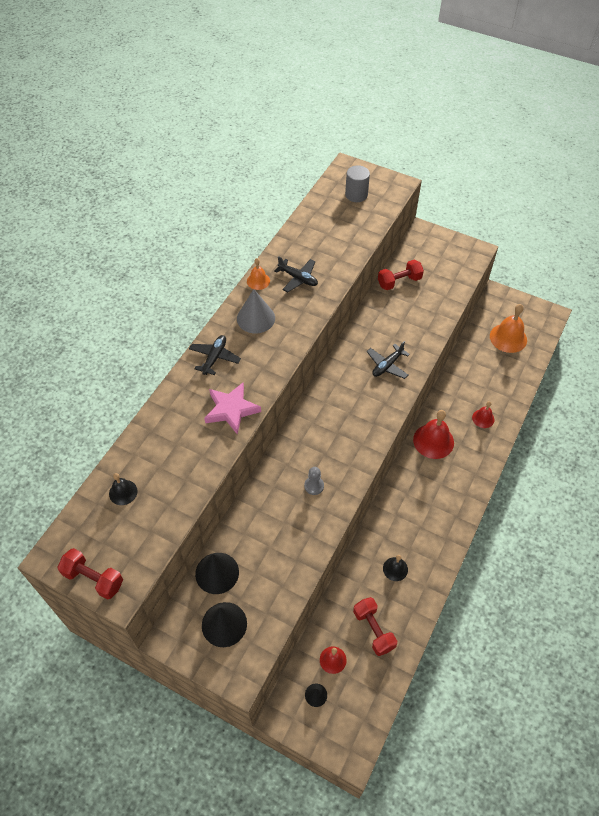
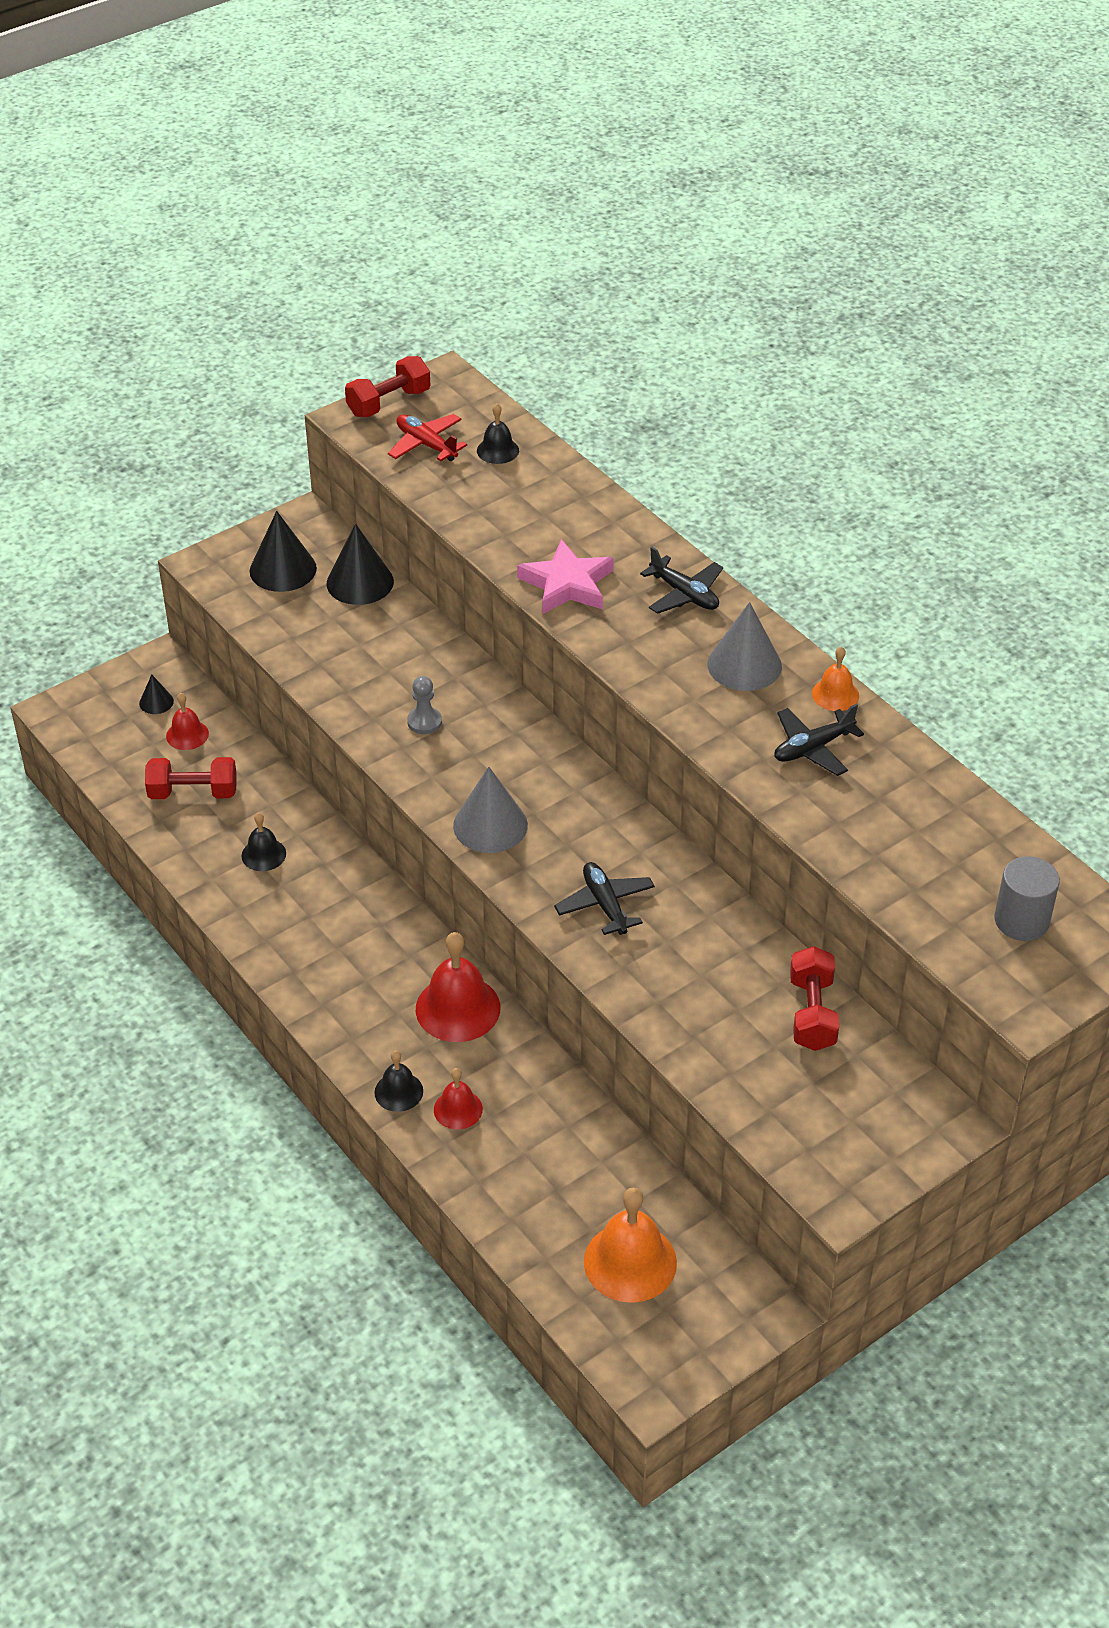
camera: 115 degrees right, 10 degrees down
none -> black bell [374,1050,423,1112]
none -> red plane [388,414,467,461]
none -> grey cone [453,767,528,853]

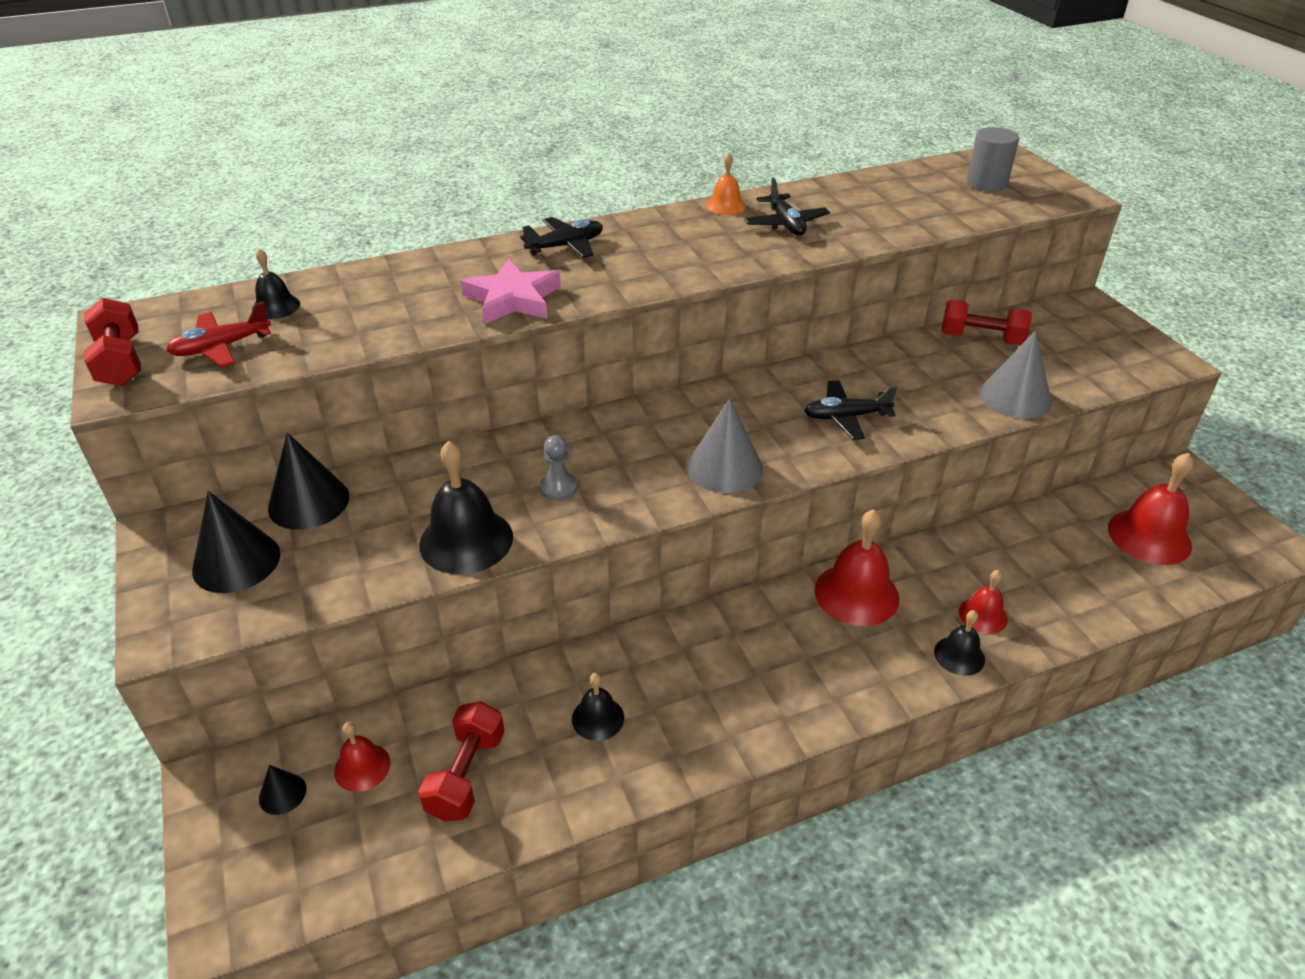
camera: 75 degrees left, 5 degrees down
orange bell [584,1188,677,1303] -> red bell [1108,453,1194,565]
grey cone [707,602,782,691] -> grey cone moved to [980,331,1052,419]
none -> black bell [419,441,513,574]

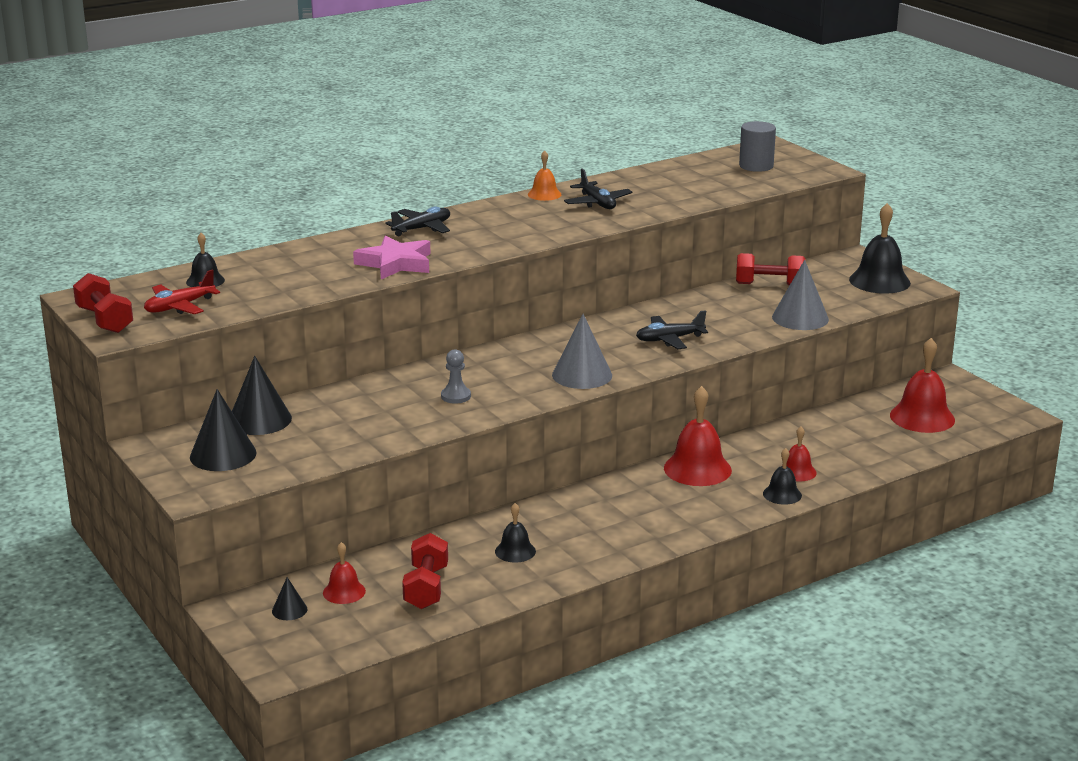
camera: 10 degrees left, 15 degrees down
black bell [419,441,513,574] -> black bell moved to [849,203,911,294]

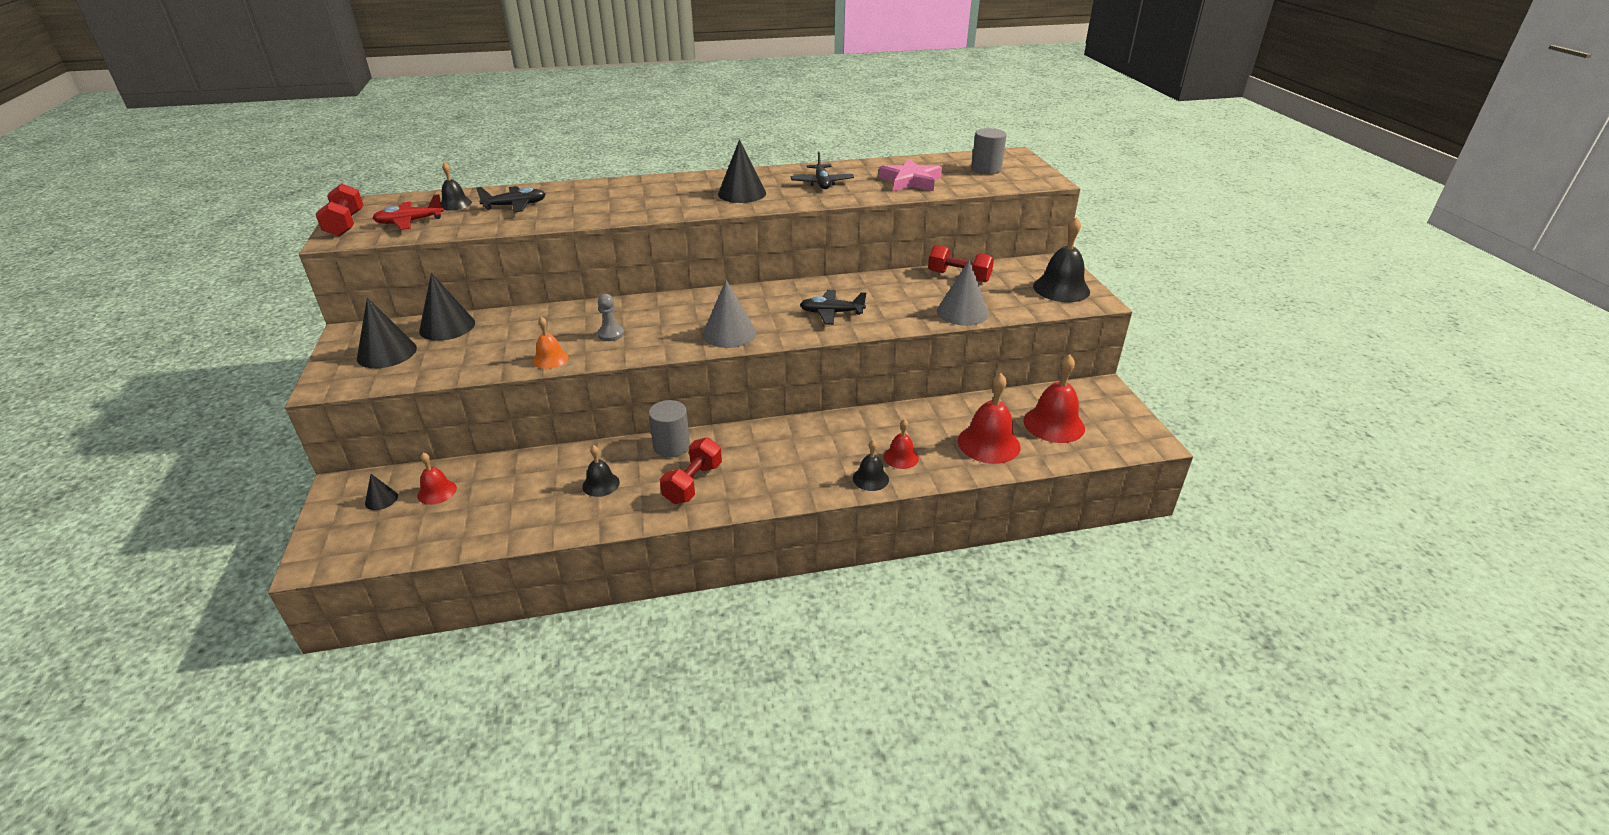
camera: 20 degrees right, 10 degrees up
pink star [353,235,431,279] -> pink star moved to [879,159,942,191]
black plane [386,207,450,236] -> black plane moved to [476,186,546,212]
red dumbbell [402,533,448,609] -> red dumbbell moved to [660,437,722,504]
orange bell [528,150,561,201] -> orange bell moved to [532,317,569,369]
red bell [664,386,732,486] -> red bell moved to [958,373,1020,464]
none -> grey cylinder [649,400,690,457]
none -> black cone [718,139,766,203]

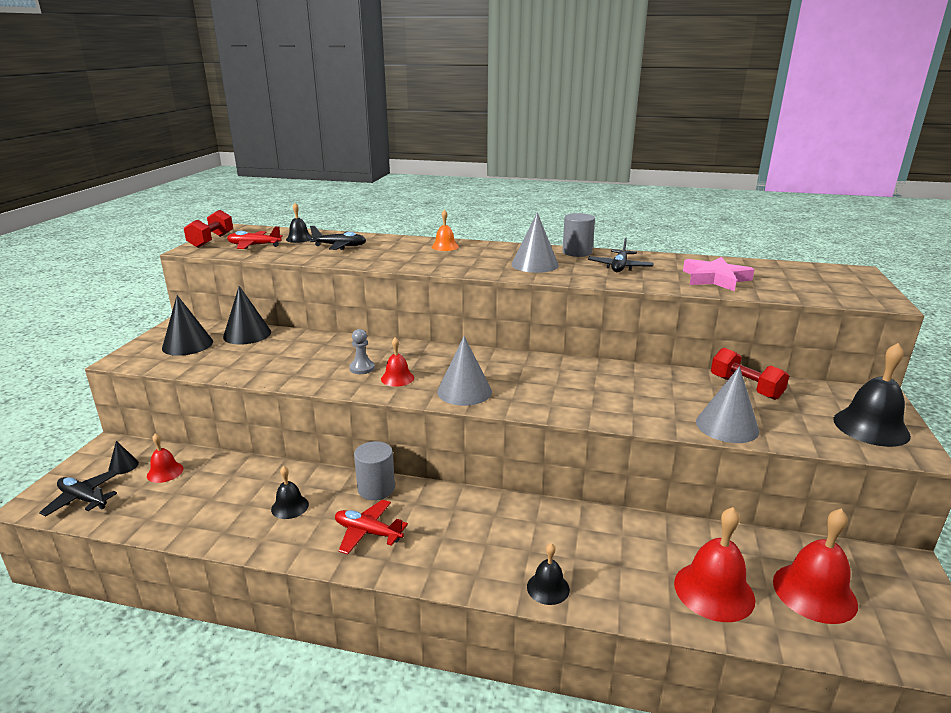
camera: 25 degrees right, 10 degrees down
orange bell [532,317,569,369] -> orange bell moved to [432,209,459,251]
red dumbbell [660,437,722,504] -> red plane [335,499,408,555]
black cone [718,139,766,203] -> grey cone [512,212,559,273]
black plane [800,290,866,325] -> black plane moved to [39,470,119,517]
red bell [883,419,919,469] -> red bell moved to [381,337,414,387]
grey cylinder [971,128,1007,174] -> grey cylinder moved to [562,213,595,257]

